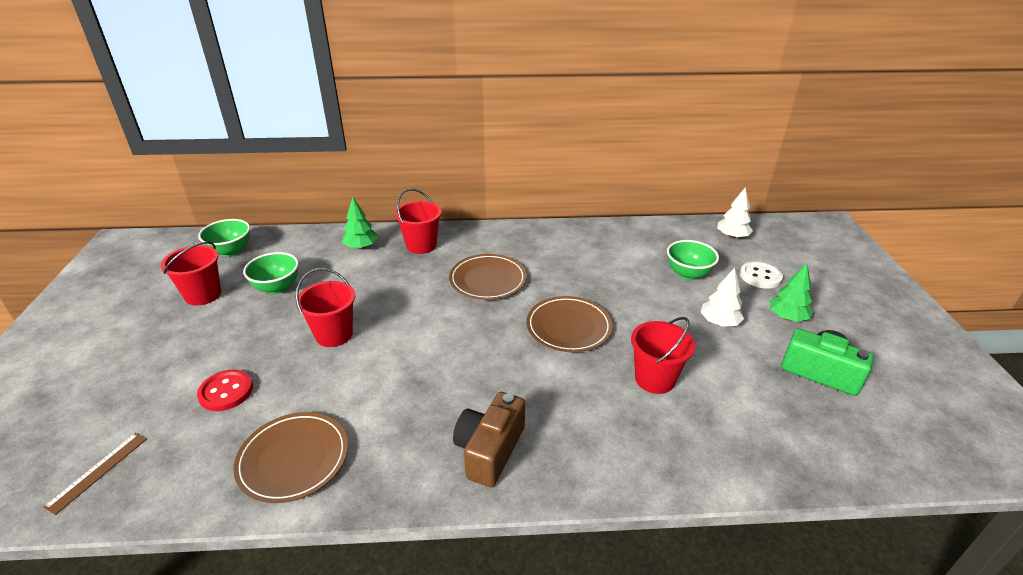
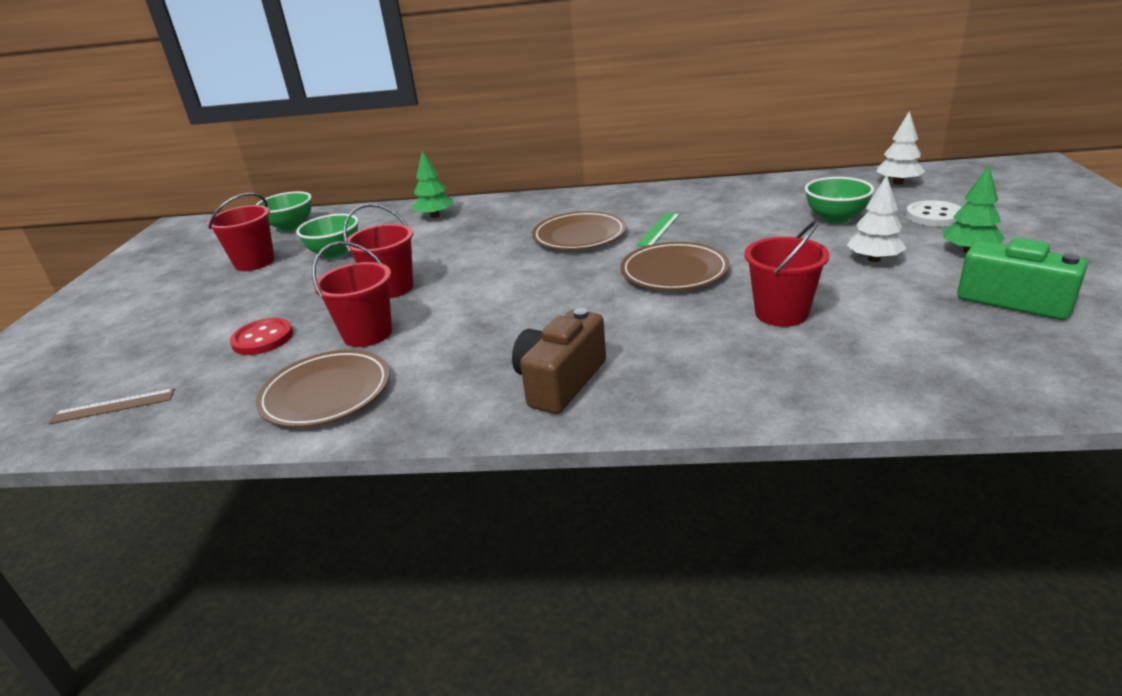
camera: 10 degrees right, 5 degrees down
brown ruler [43,433,147,515] -> brown ruler turned 45 degrees clockwise [48,388,175,424]
red bucket [395,189,442,254] -> red bucket moved to [312,242,392,347]
none -> green ruler [637,213,680,247]

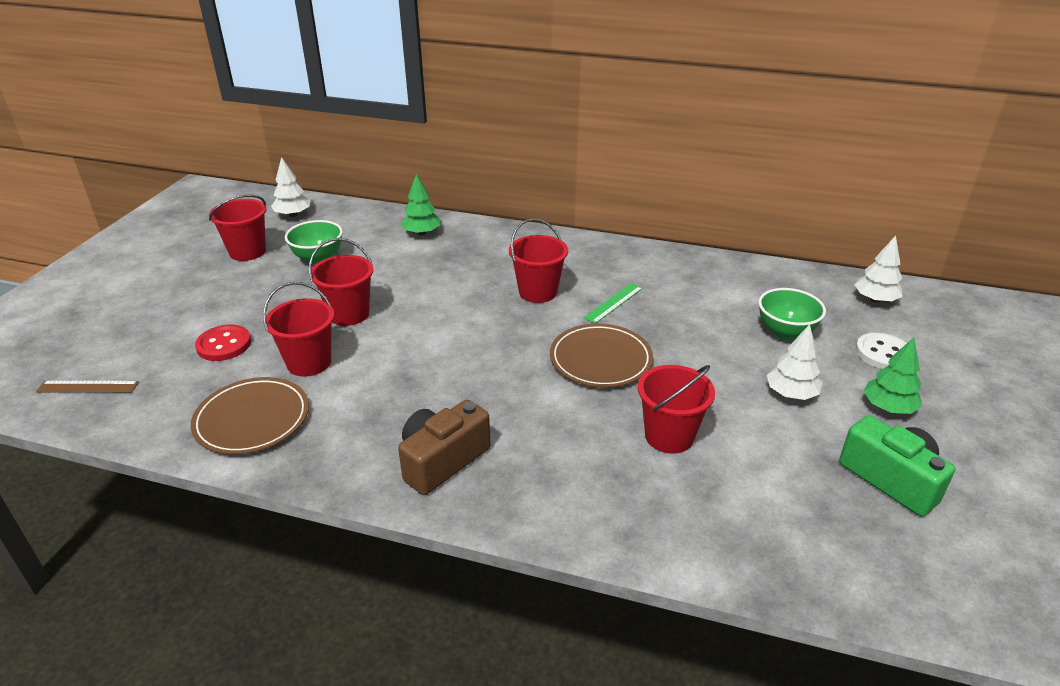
camera: 10 degrees right, 5 degrees up
green bowl [256,191,312,232] -> white tree [271,157,310,217]
brown plate [532,211,626,250] -> red bucket [509,218,568,303]

